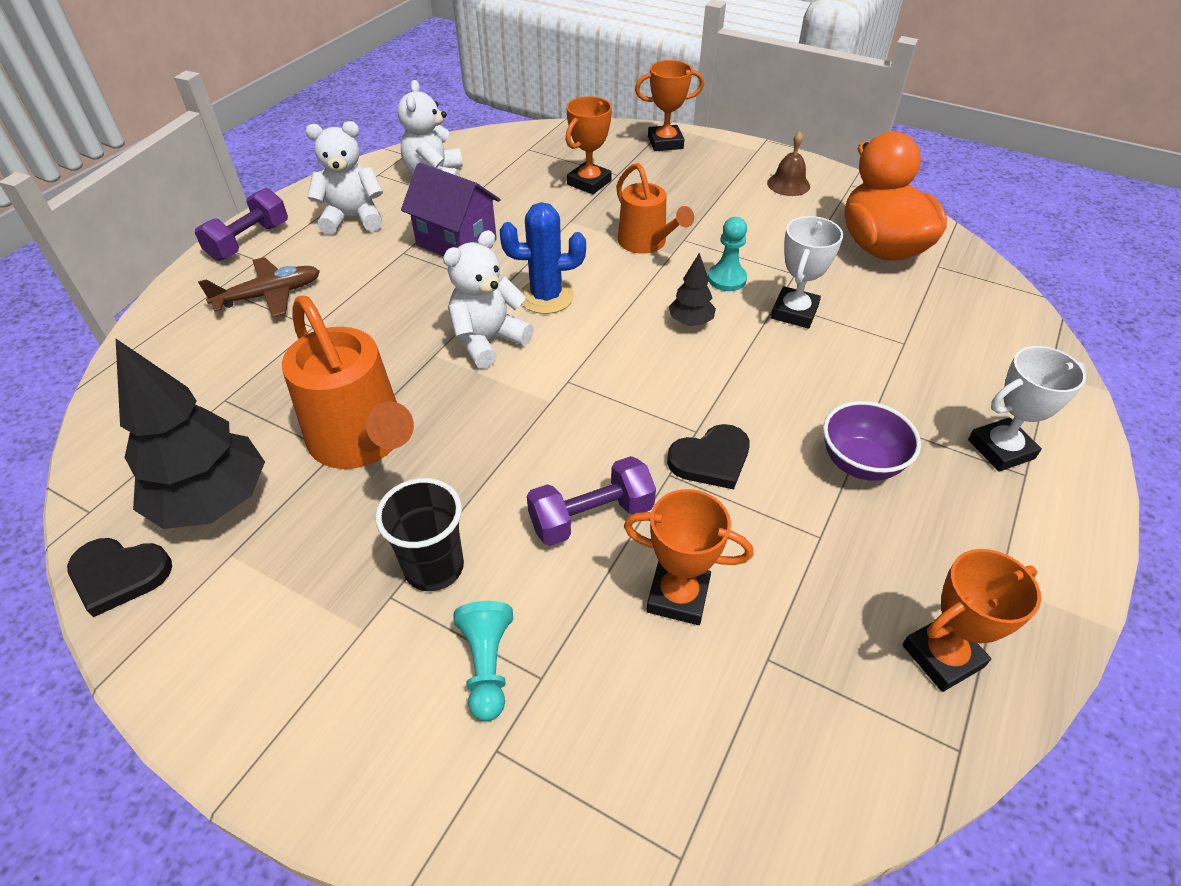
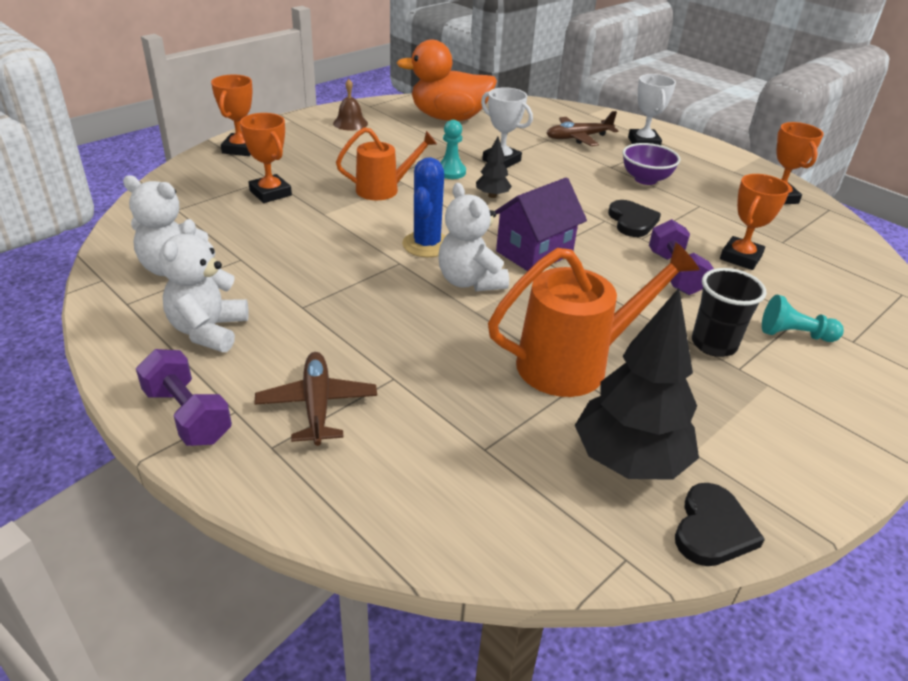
camera: 75 degrees left, 10 degrees down
purple house [401,163,501,256] -> purple house moved to [495,178,587,271]
none -> brown plane [546,111,618,146]

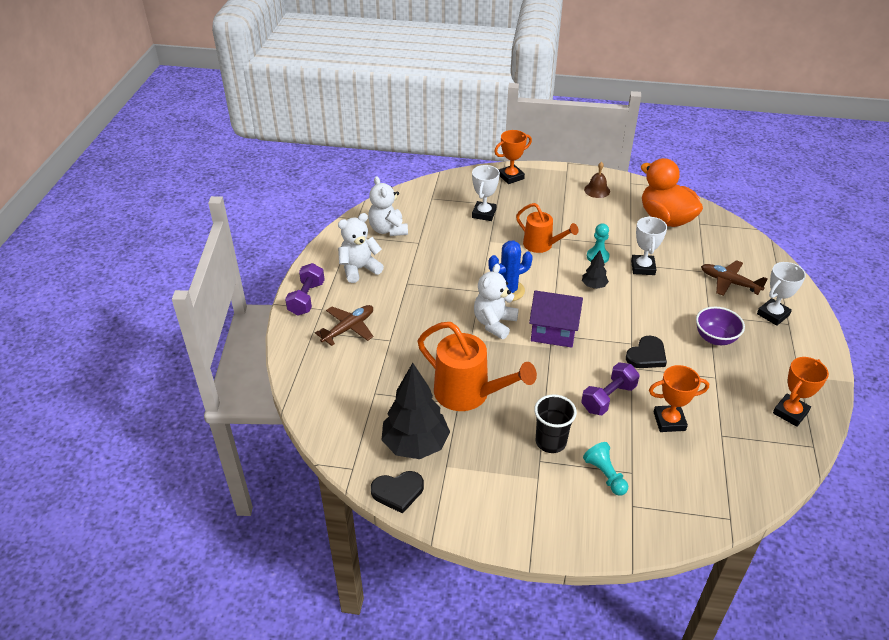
camera: 55 degrees right, 5 degrees up
orange trophy [240,113,292,203] -> white trophy [472,165,500,221]

